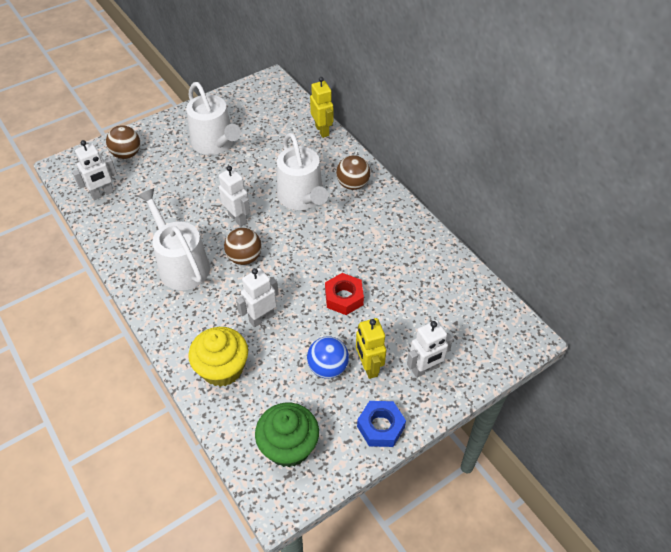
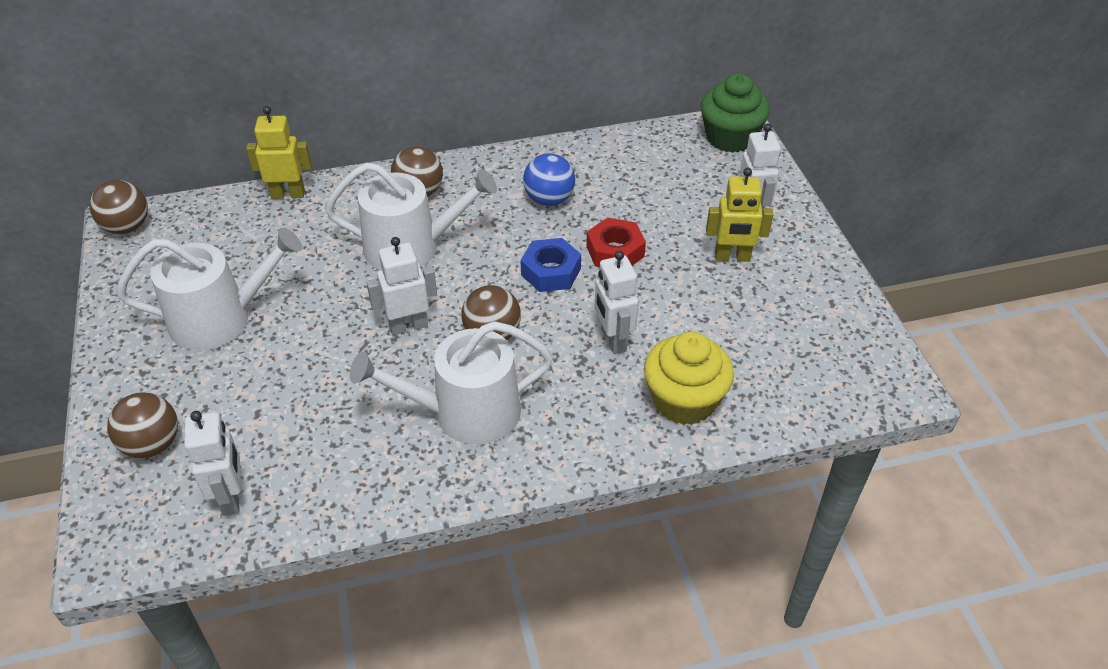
camera: 70 degrees left, 5 degrees down
green cupcake [255,403,319,467] -> green cupcake moved to [701,73,770,153]
blue ball [307,336,349,379] -> blue ball moved to [523,153,575,206]
blue nut [357,401,406,447] -> blue nut moved to [520,238,581,292]
none -> brown ball [90,180,148,234]

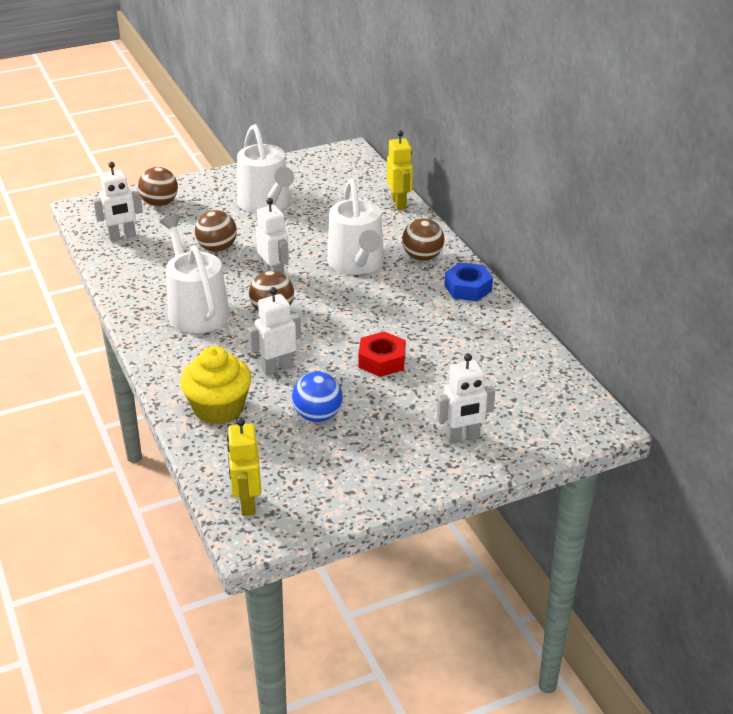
camera: 80 degrees right, 10 degrees down
brown ball [90,180,148,234] -> brown ball moved to [195,210,237,252]
blue nut [520,238,581,292] -> blue nut moved to [444,262,493,301]
blue ball [523,153,575,206] -> blue ball moved to [292,372,343,422]
green cupcake [701,73,770,153] -> none
yellow robot [706,168,774,262] -> yellow robot moved to [227,417,261,516]

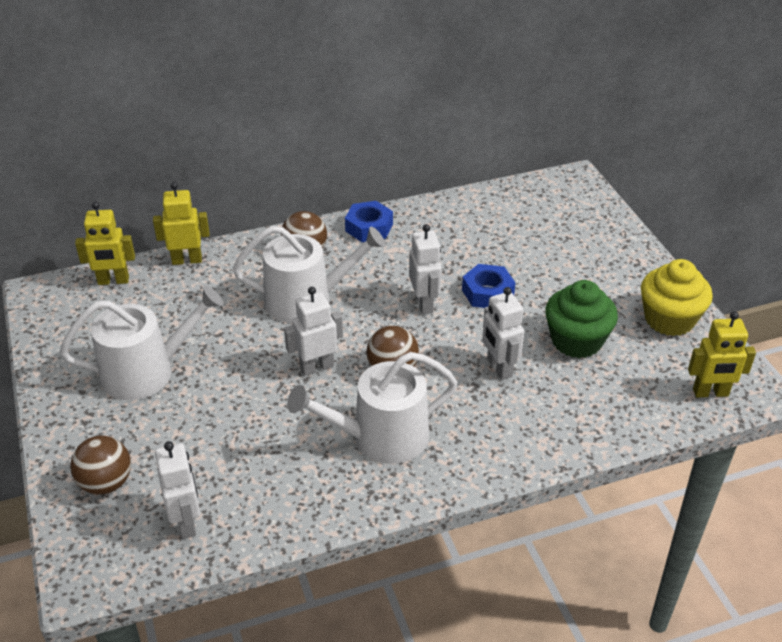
camera: 85 degrees left, 5 degrees up
yellow cupcake [180,346,252,425] -> yellow cupcake moved to [641,259,713,336]
brown ball [195,210,237,252] -> none
blue ball [292,372,343,422] -> green cupcake [545,280,618,358]
red nut [359,331,406,377] -> blue nut [462,264,515,308]
white robot [437,353,495,444] -> white robot moved to [409,224,442,314]
none -> yellow robot [75,202,135,285]

